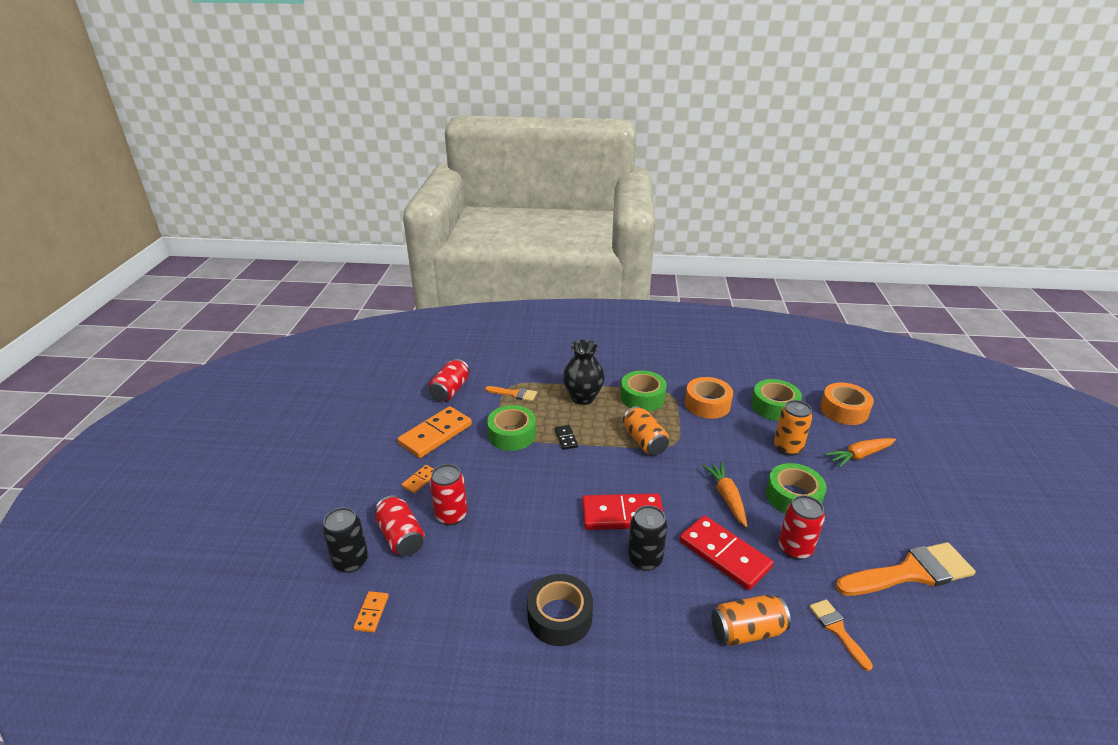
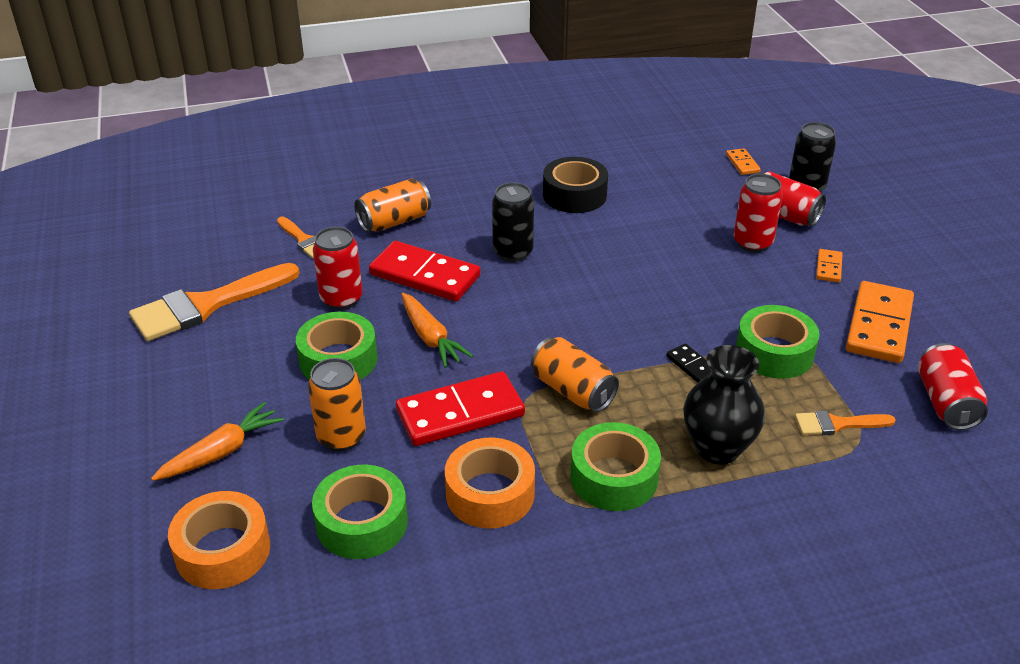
camera: 160 degrees right, 5 degrees up
red domino [582,493,664,530] -> red domino moved to [396,371,525,446]

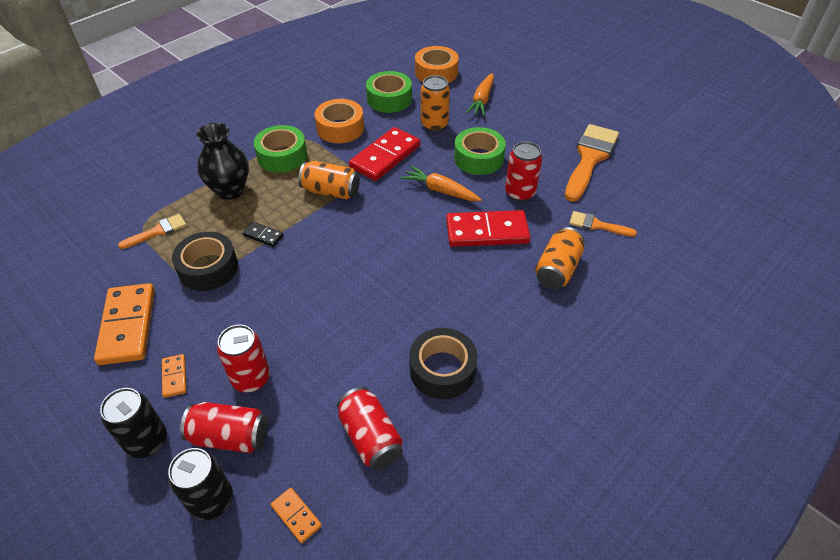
camera: 150 degrees right, 10 degrees up
black can [492,182,534,262] -> black can moved to [100,388,167,458]
green tape [736,305,820,379] -> black tape [172,232,238,291]
red can [918,343,988,430] -> red can moved to [337,387,403,470]

